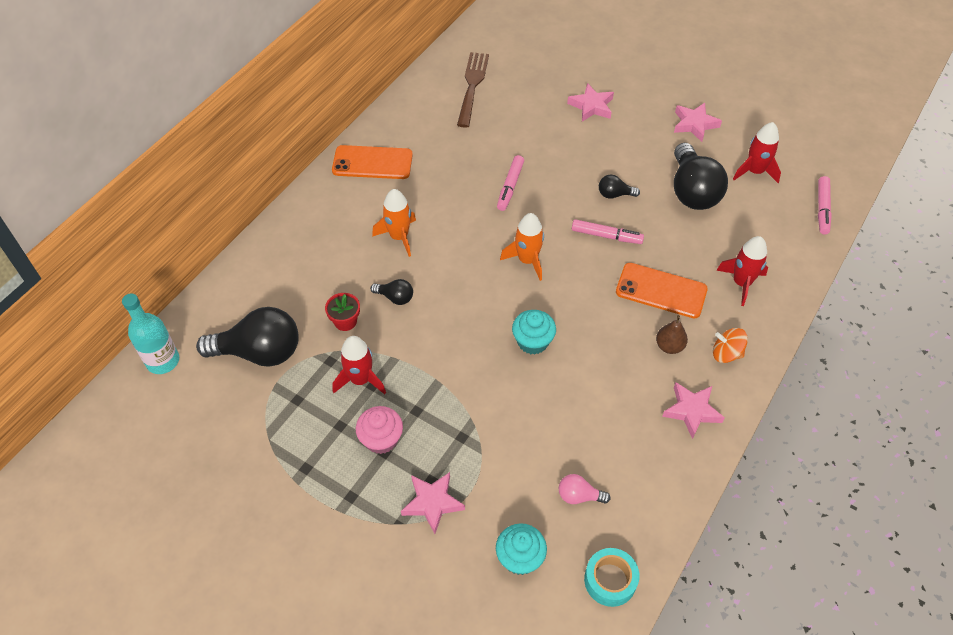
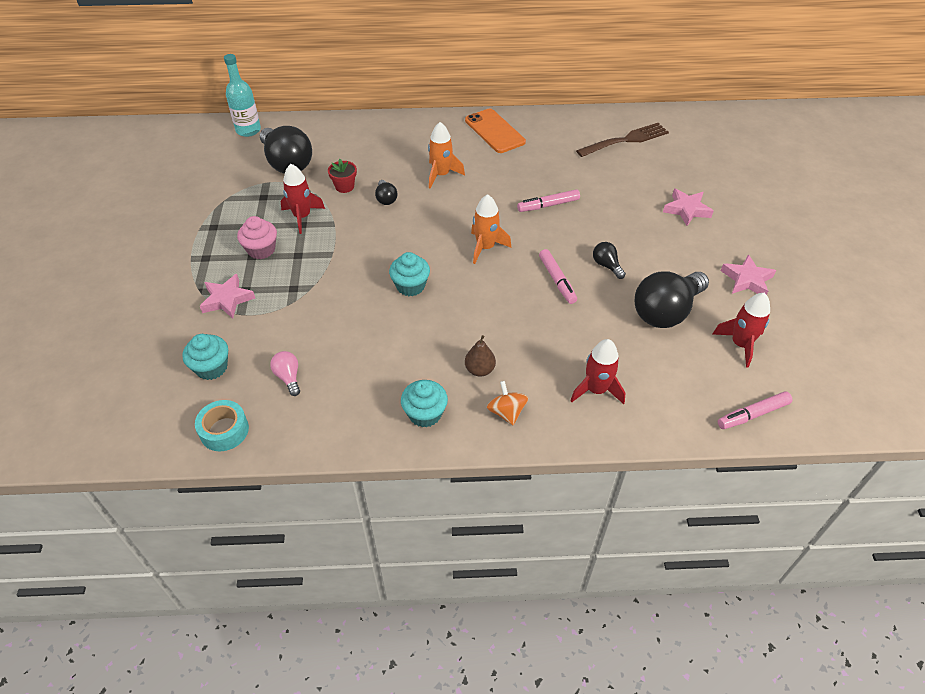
camera: 55 degrees right, 5 degrees down
orange phone [616,263,708,318] -> none
pink star [662,382,725,439] -> turquoise cupcake [401,380,448,428]

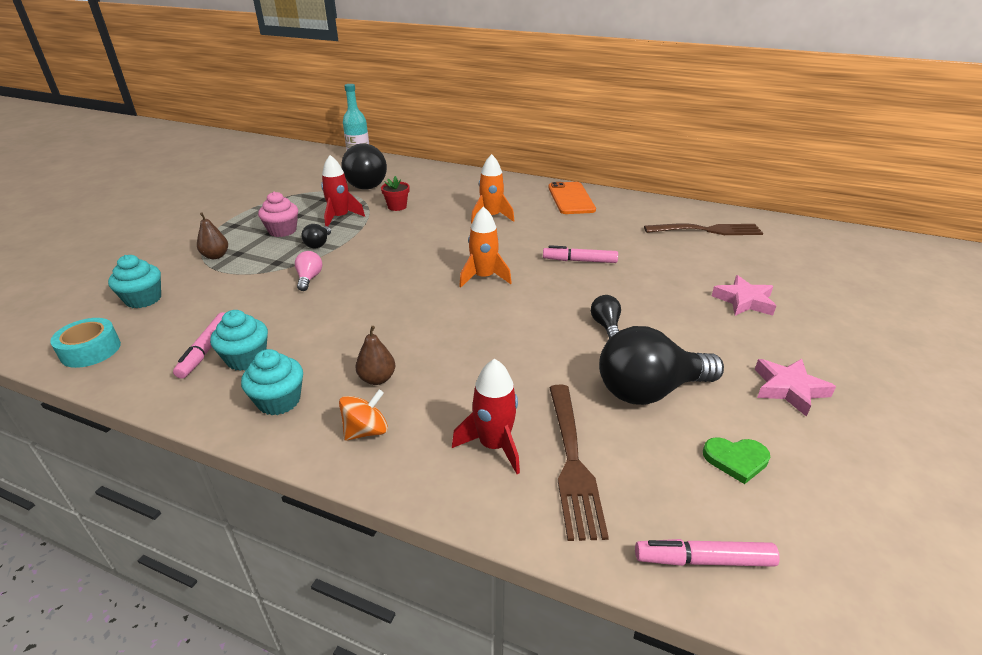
camera: 25 degrees right, 15 degrees down
pink star [200,274,255,319] -> brown pear [197,213,228,259]
pink light bulb [270,351,300,396] -> pink light bulb moved to [295,251,323,291]
black light bulb [375,180,397,205] -> black light bulb moved to [301,224,331,248]
turquoise cupcake [389,252,430,296] -> turquoise cupcake moved to [210,310,268,371]
orange spinning top [487,381,528,425] -> orange spinning top turned 45 degrees clockwise [339,389,388,441]
pink marker [539,249,577,304] -> pink marker moved to [173,312,225,379]
red rocket [712,293,770,368] -> green heart [703,437,770,484]
none -> brown fork [549,385,609,541]

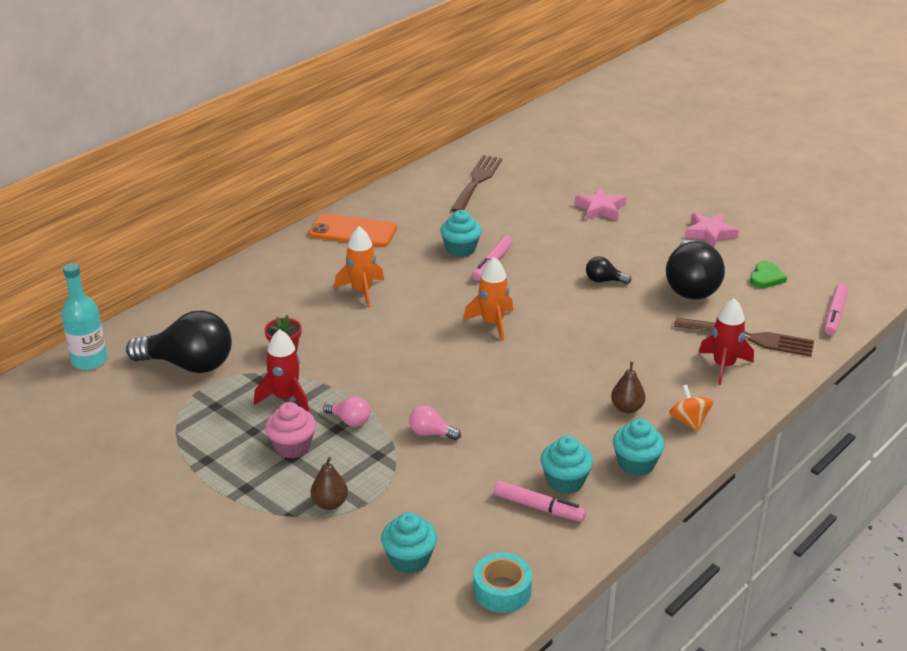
camera: 70 degrees left, 0 degrees up
black light bulb [301,224,331,248] -> pink light bulb [323,396,370,427]
none -> turquoise cupcake [440,210,482,257]

